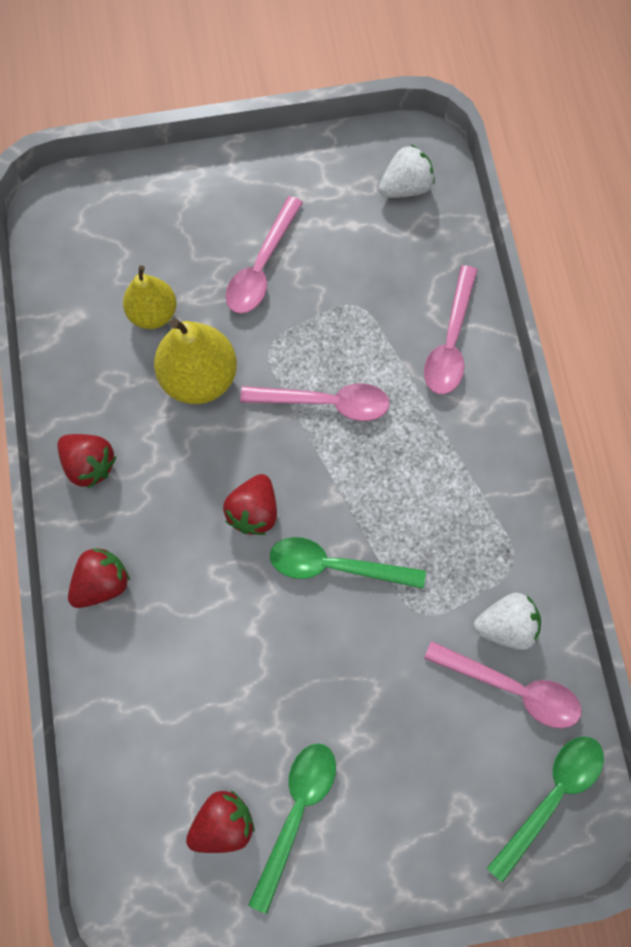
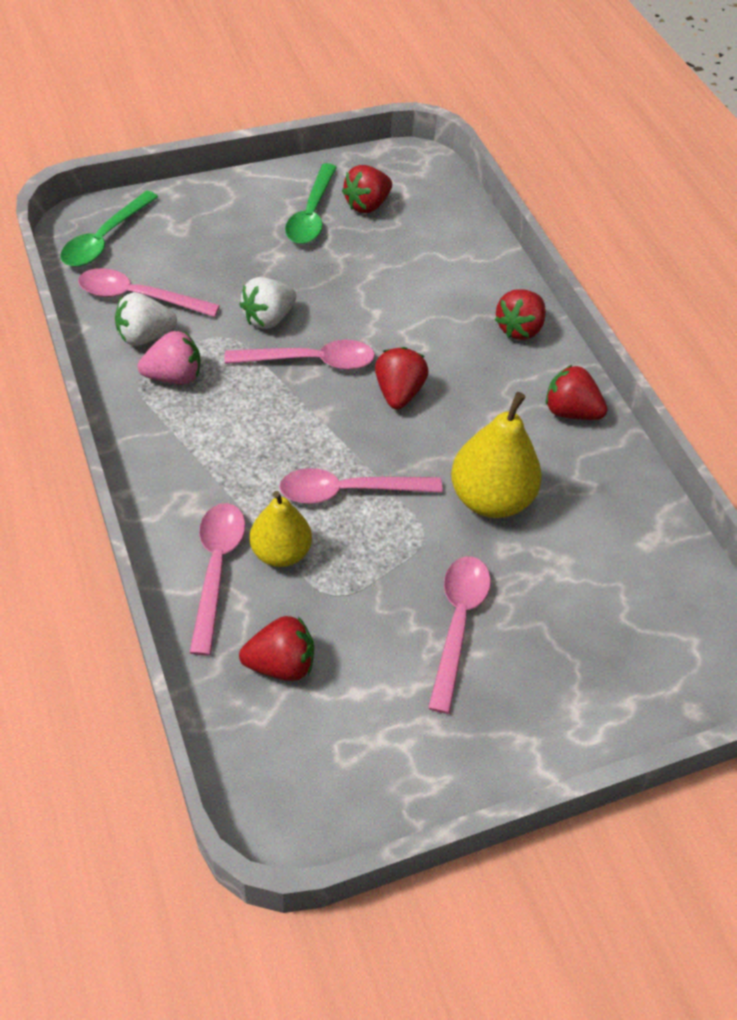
camera: 165 degrees right, 20 degrees down
yellow pear [123,265,176,329] -> yellow pear moved to [250,491,312,567]
green spoon [270,537,426,589] -> pink spoon [225,340,375,370]
white strawberry [379,145,435,198] -> white strawberry moved to [240,277,296,329]
none -> pink strawberry [138,331,200,384]
none -> red strawberry [239,616,314,681]

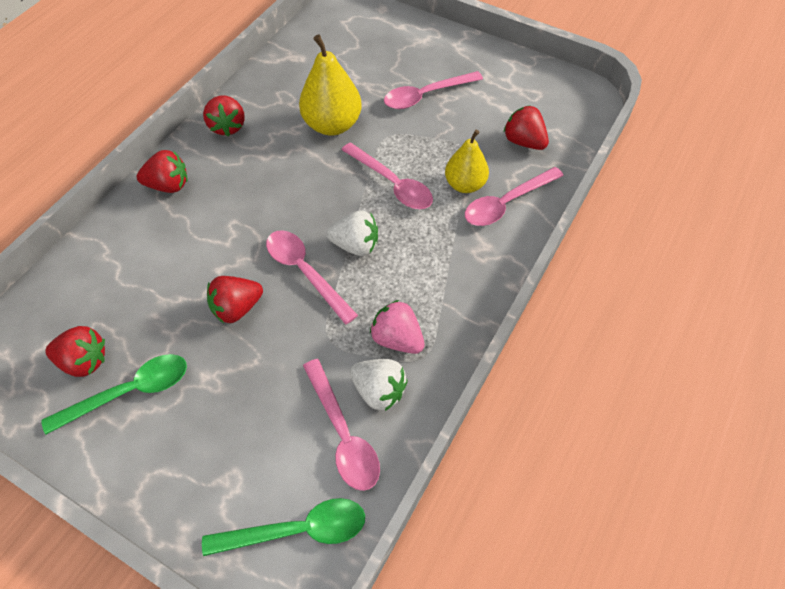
camera: 125 degrees left, 5 degrees up
white strawberry [240,277,296,329] -> white strawberry moved to [327,210,378,256]
red strawberry [375,347,429,409] -> red strawberry moved to [207,276,263,323]

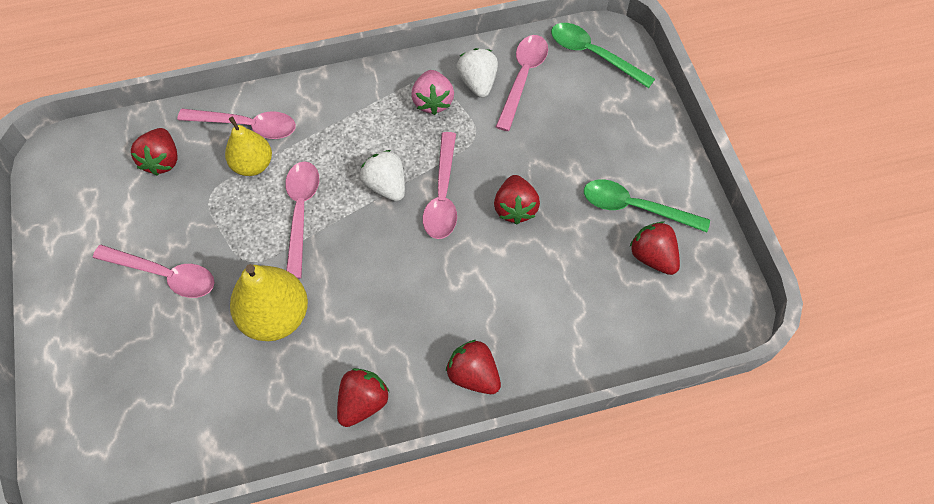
camera: 135 degrees left, 5 degrees up
red strawberry [207,276,263,323] -> red strawberry turned 75 degrees clockwise [494,175,540,224]

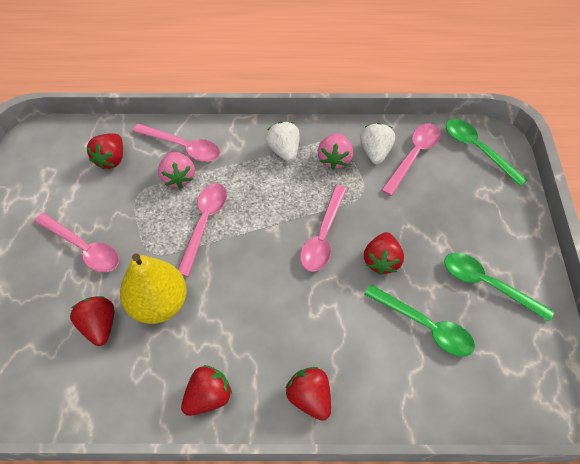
camera: 15 degrees right, 5 degrees down
yellow pear [225,117,272,176] -> pink strawberry [158,151,195,188]
white strawberry [360,150,405,201] -> white strawberry moved to [265,122,300,162]
red strawberry [630,221,680,275] -> red strawberry moved to [70,296,114,346]
none -> green spoon [364,284,475,357]

